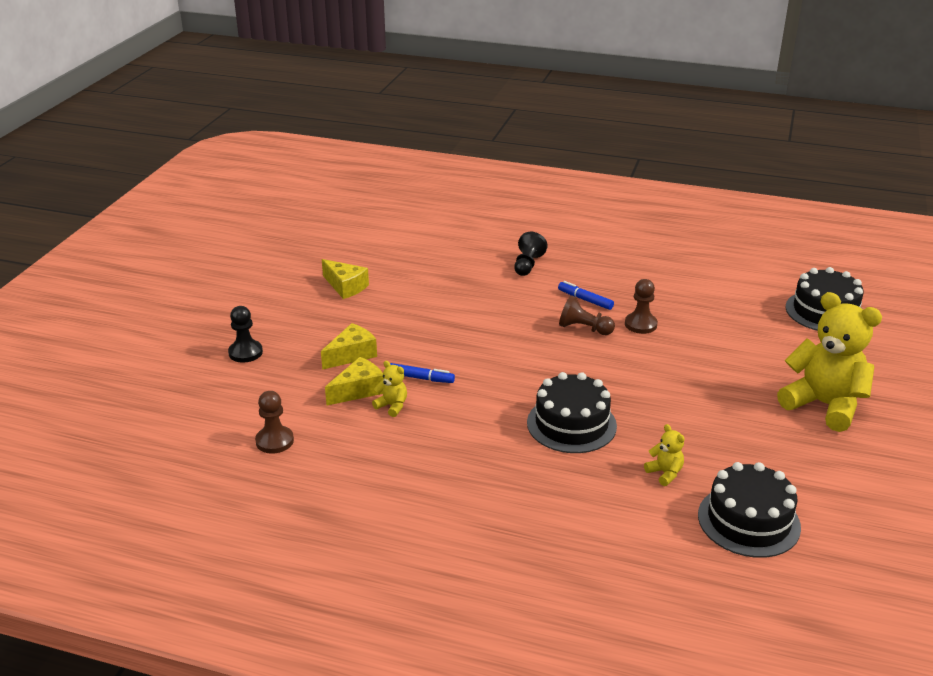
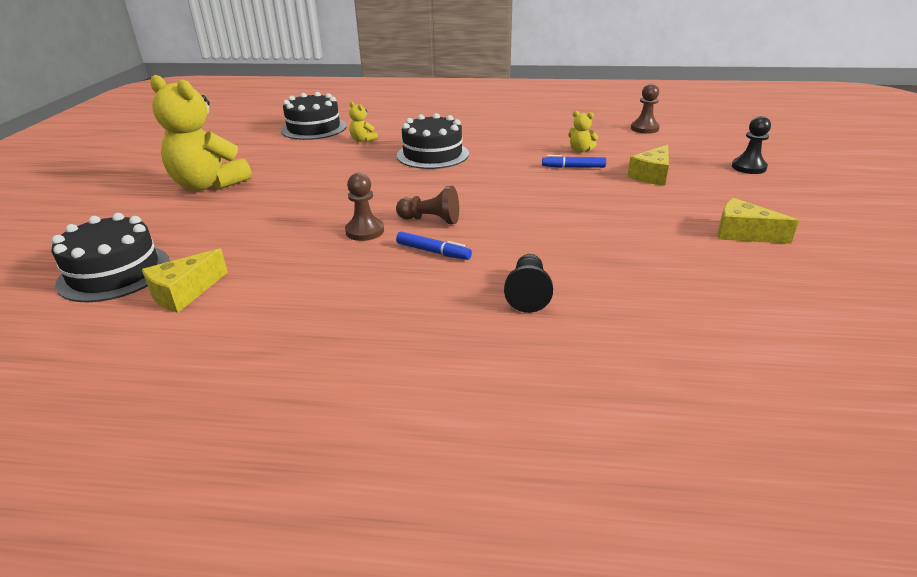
camera: 170 degrees right, 0 degrees up
yellow cheese [325,357,383,405] -> yellow cheese moved to [142,248,228,313]

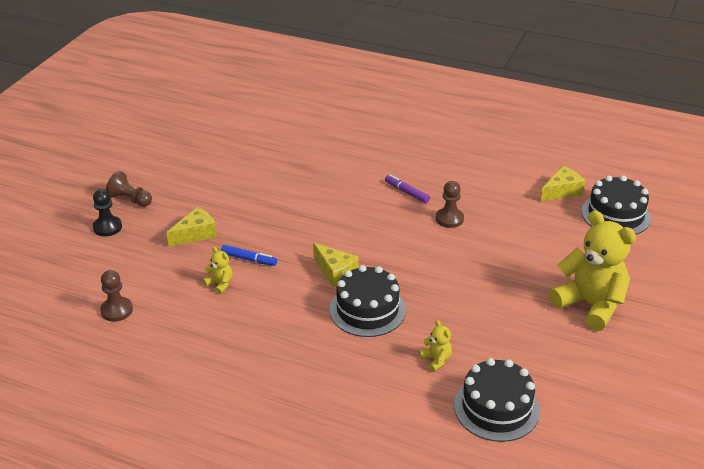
camera: 165 degrees left, 5 degrees up
brown pawn [396,186,459,224] -> brown pawn moved to [106,171,152,207]
blue marker [396,231,472,260] -> purple marker [385,174,430,203]
black pawn [504,254,553,313] -> none
yellow cheese [718,198,799,244] -> yellow cheese moved to [313,243,359,287]

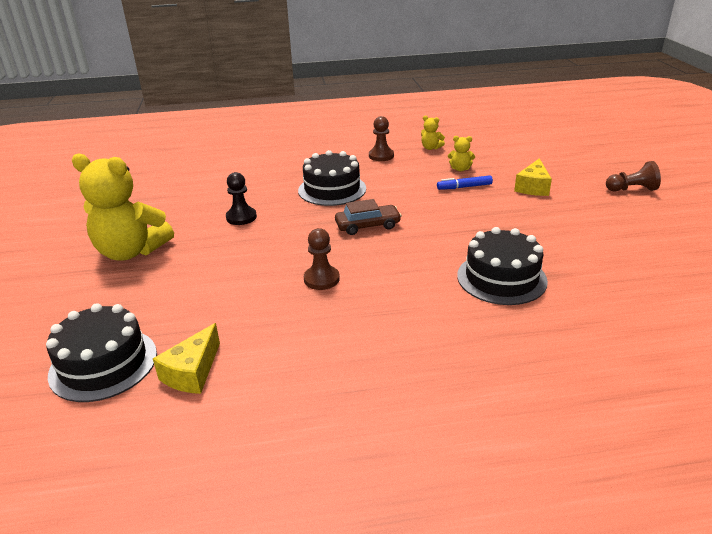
camera: 150 degrees right, 5 degrees down
black pawn [93,189,122,236] -> black pawn moved to [226,172,257,225]
brown pawn [100,270,133,322] -> brown pawn moved to [369,116,394,161]
yellow cheese [313,243,359,287] -> none
purple marker [385,174,430,203] -> none
yellow teddy bear [419,320,452,372] -> yellow teddy bear moved to [421,115,445,150]
black cake [454,358,540,442] -> black cake moved to [457,227,548,305]
none -> brown car [335,199,402,235]

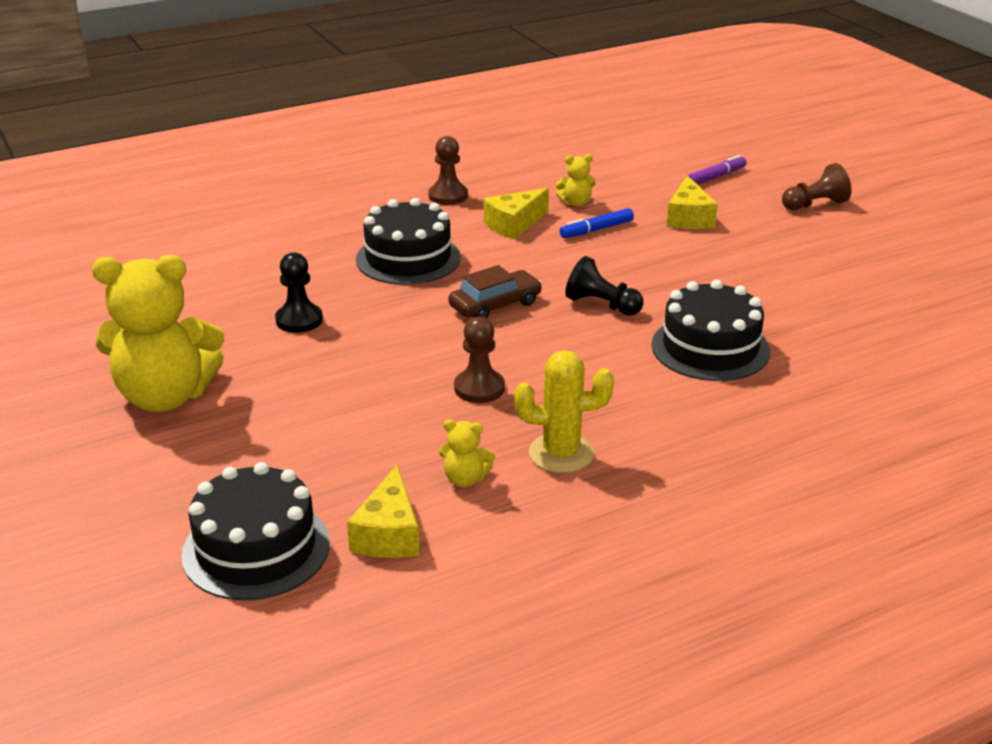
camera: 20 degrees left, 0 degrees up
yellow teddy bear [421,115,445,150] -> yellow teddy bear moved to [439,420,495,487]
none -> yellow cheese [484,188,549,239]
none -> yellow cactus [515,350,614,473]
none -> black pawn [565,256,644,316]
none -> purple marker [688,155,747,184]

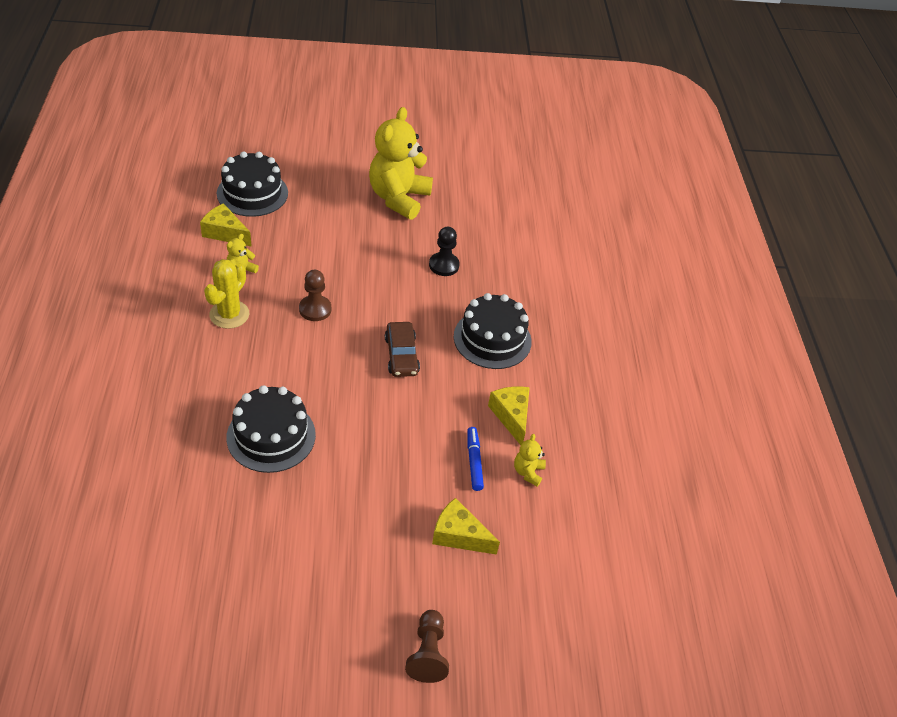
camera: 110 degrees right, 15 degrees up
brown pawn [428,136,468,205] -> none
black pawn [565,256,644,316] -> none
purple marker [688,155,747,184] -> none

